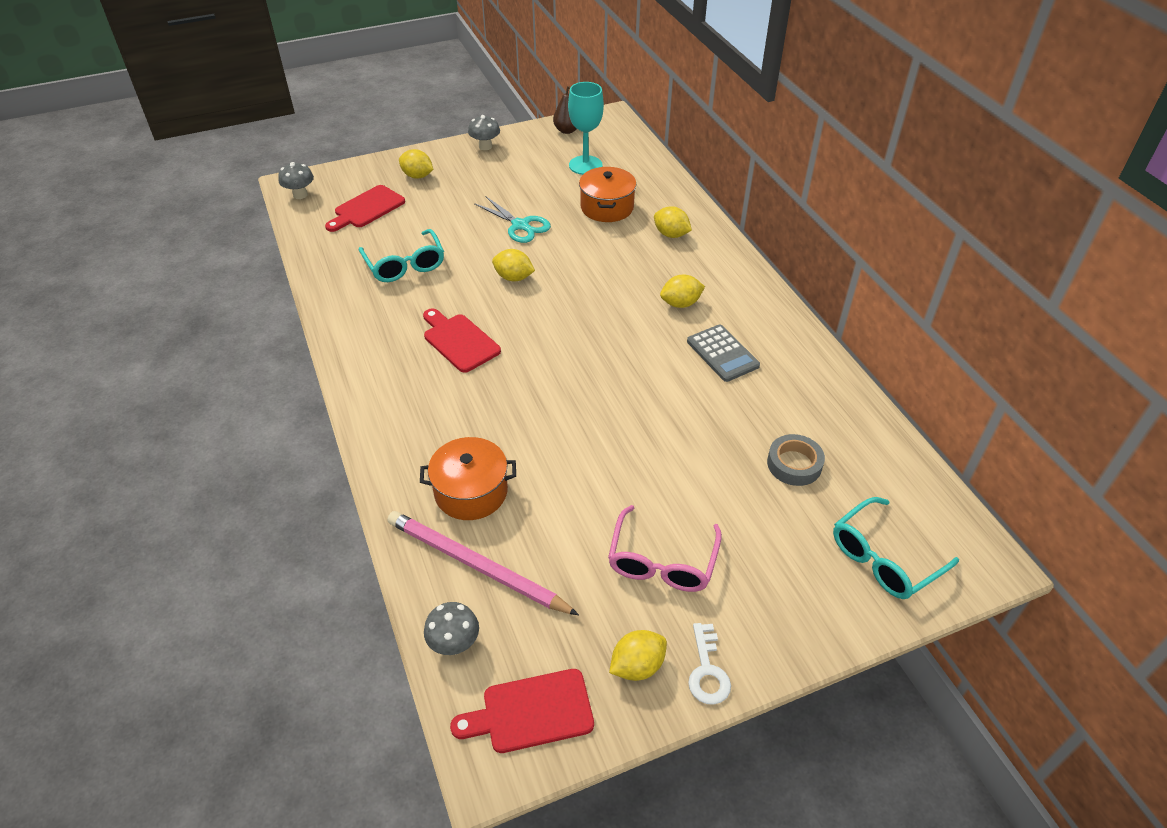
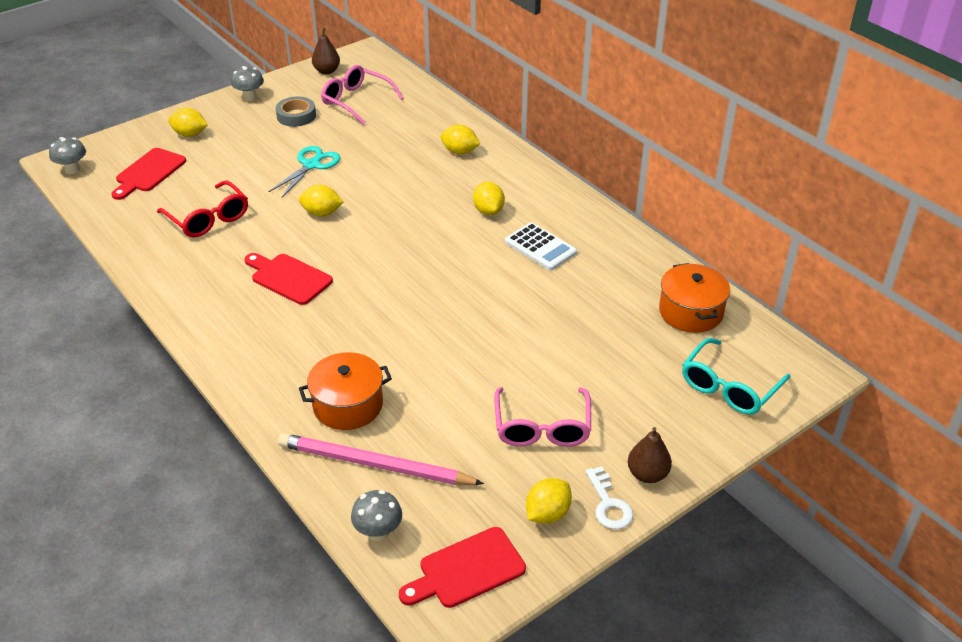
camera: 15 degrees left, 5 degrees down
turquoise glasses [359,229,444,282] -> red glasses [157,180,248,237]
turquoise scissors [474,196,551,243] -> turquoise scissors turned 90 degrees counterclockwise [268,146,340,197]
turquoise goblet [568,82,604,175] -> pink glasses [321,65,404,125]
orange pot [579,167,636,222] -> orange pot moved to [659,263,730,333]
yellow lemon [660,274,705,308] -> yellow lemon turned 75 degrees counterclockwise [473,182,505,215]
grey calculator [687,324,760,382] -> white calculator [505,222,577,270]
grey tape [767,434,825,486] -> grey tape moved to [276,96,316,127]
none -> brown pear [628,427,672,483]

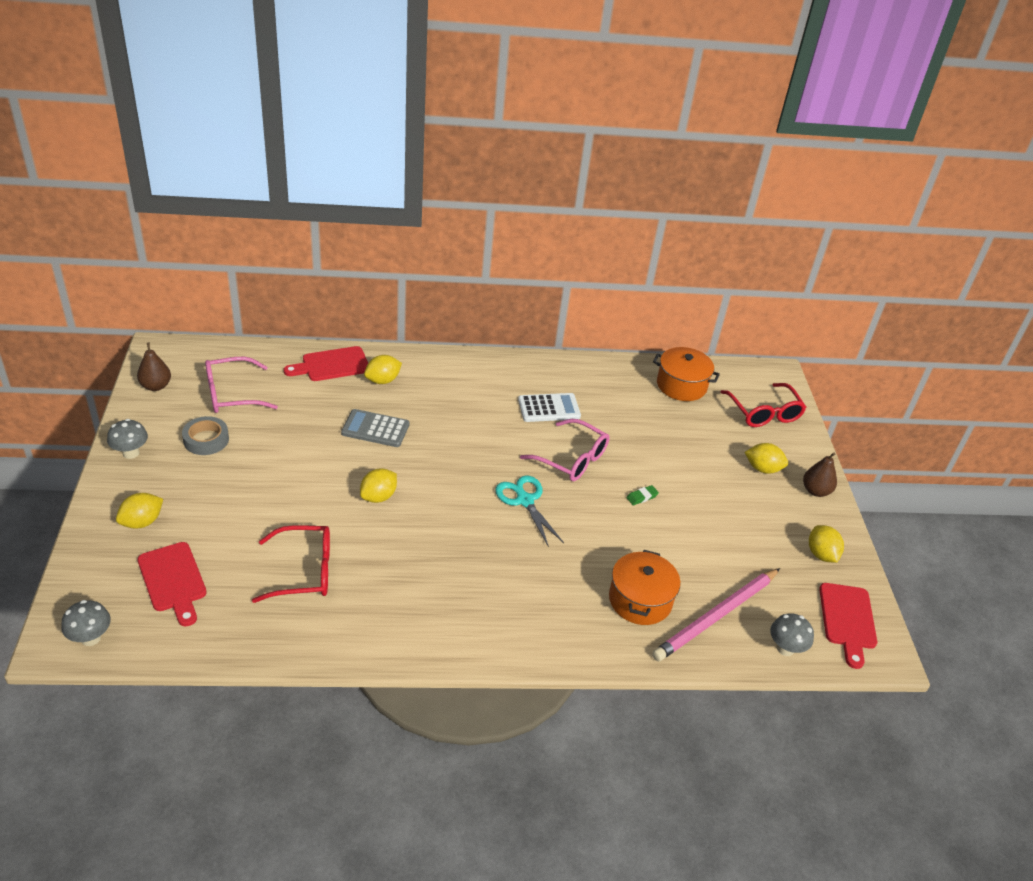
camera: 60 degrees left, 0 degrees up
red cutting board [244,253,333,305] -> red cutting board moved to [284,346,368,381]
turquoise scissors [268,146,340,197] -> turquoise scissors moved to [495,476,564,547]
yellow lemon [473,182,505,215] -> yellow lemon moved to [745,443,788,474]
pink glasses [494,387,591,447] -> pink glasses moved to [520,419,610,481]
white key [585,467,633,530] -> none
turquoise glasses [682,338,791,415] -> red glasses [721,383,807,427]
none -> grey calculator [341,409,410,447]
none -> green eraser [626,485,659,505]

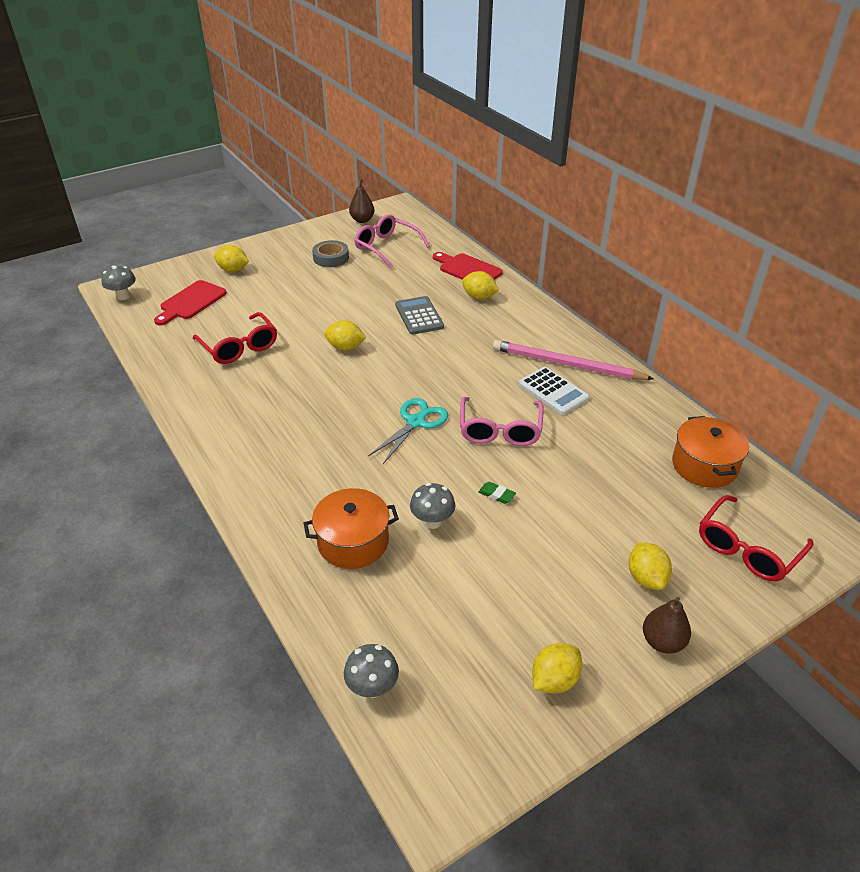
camera: 65 degrees right, 0 degrees up
grey mushroom [107,419,148,459] -> grey mushroom moved to [410,483,455,529]
pink pencil [652,568,780,661] -> pink pencil moved to [493,340,654,380]
red cutting board [819,583,877,669] -> none

